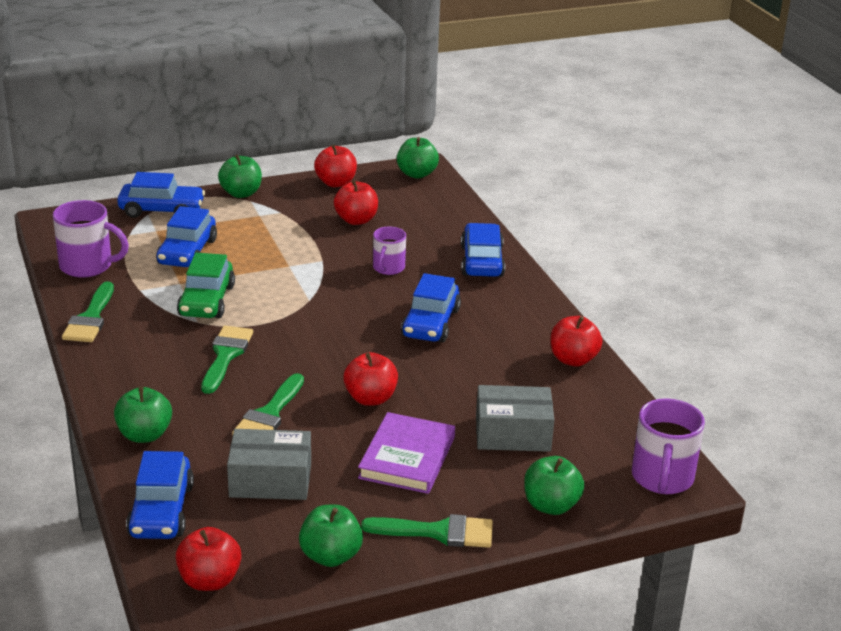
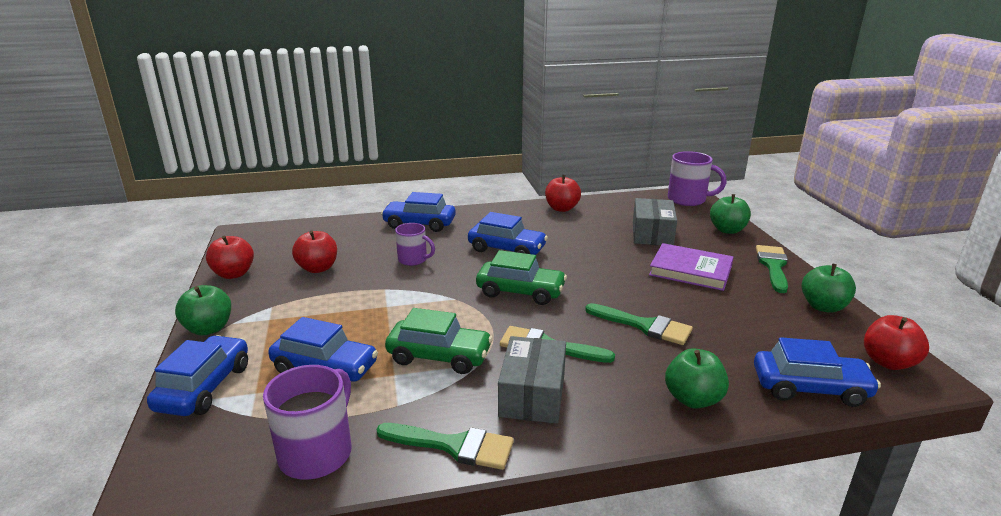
camera: 80 degrees left, 5 degrees down
grey box [227,429,311,500] -> grey box moved to [498,336,566,424]
red apple [343,352,398,406] -> none
green apple [397,137,439,178] -> none
none -> green car [476,250,567,305]

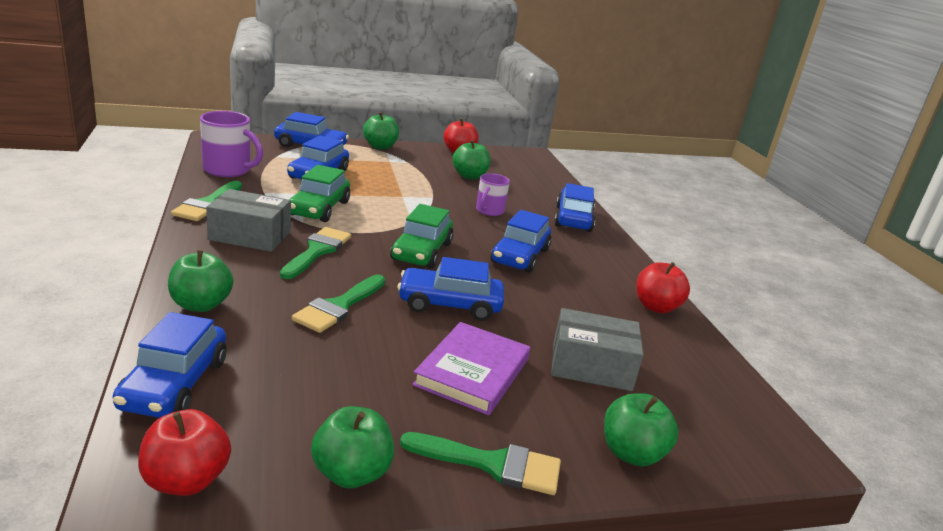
camera: 85 degrees right, 0 degrees up
red apple [292,230,337,273] -> green apple [453,140,491,179]
purple mug [668,151,727,206] -> none
none -> blue car [397,257,504,321]

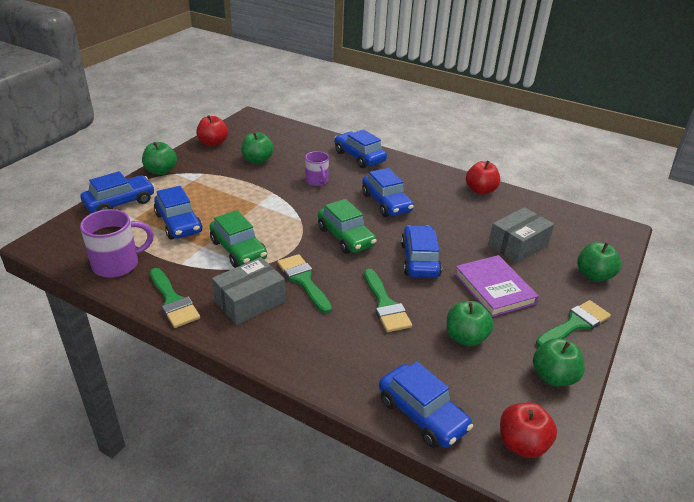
camera: 45 degrees left, 10 degrees up
green apple [168,250,233,312] -> green apple moved to [447,301,494,346]
blue car [397,257,504,321] -> blue car turned 135 degrees clockwise [401,225,442,278]

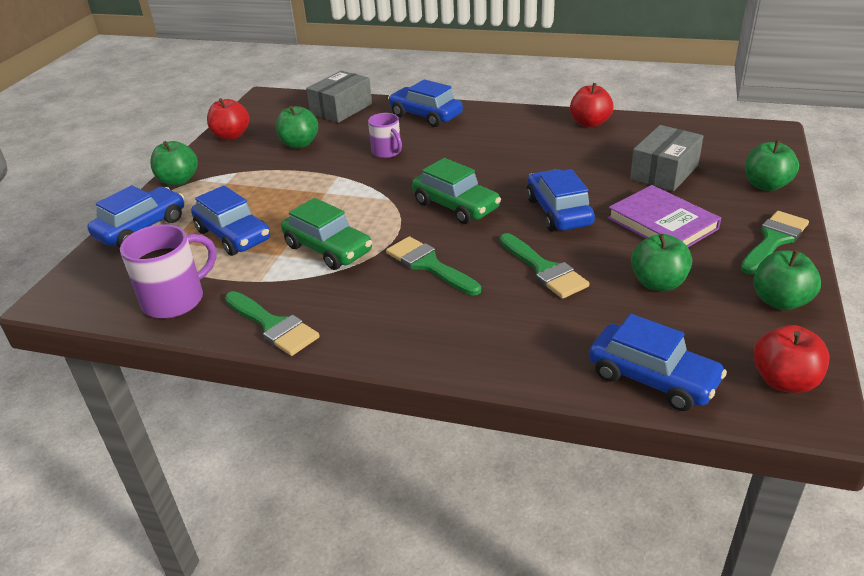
camera: 10 degrees left, 0 degrees up
grey box [212,257,285,325] -> grey box moved to [306,71,372,123]
blue car [362,168,414,217] -> none

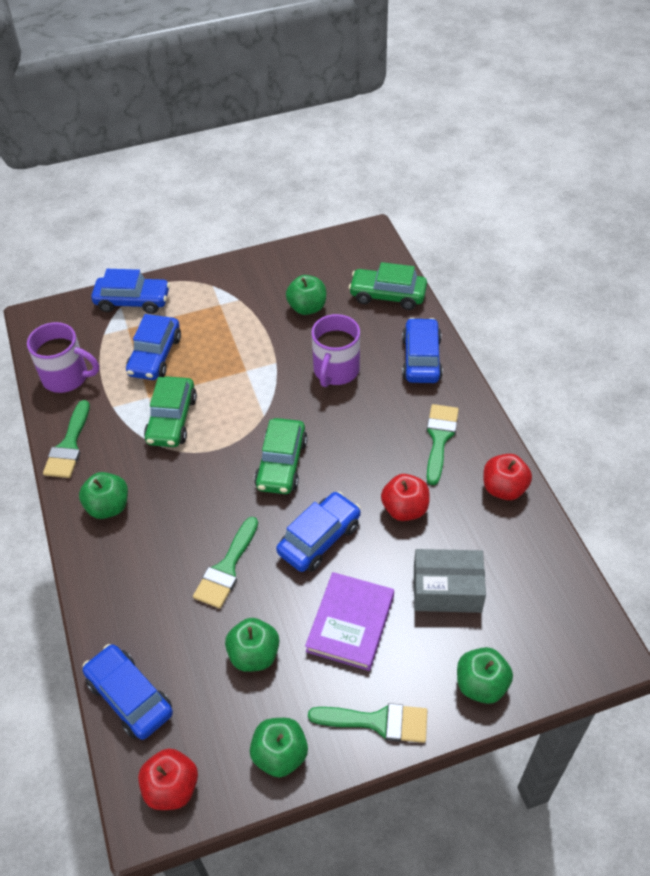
camera: 55 degrees right, 15 degrees up
green apple [150,141,198,186] -> green apple moved to [79,472,128,519]
red apple [207,98,249,140] -> red apple moved to [381,474,430,521]
grey box [306,71,372,123] -> green car [349,262,427,310]
purple mug [368,113,402,158] -> purple mug [312,314,360,387], size x1.57
green brush [386,236,481,296] -> green brush moved to [426,404,459,485]
blue car [589,314,727,411] -> blue car turned 135 degrees clockwise [82,644,173,740]

